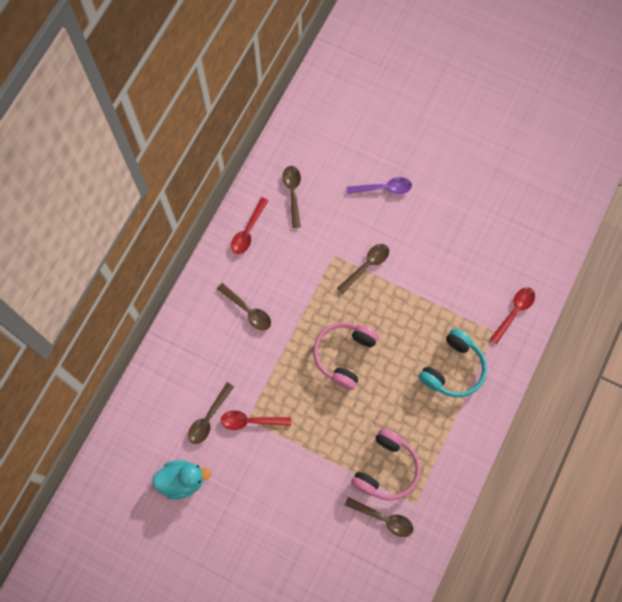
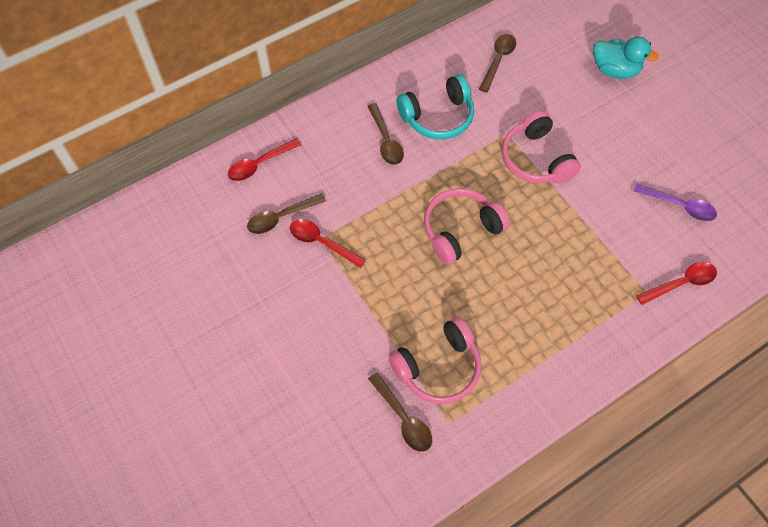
camera: 30 degrees right, 10 degrees down
turquoise duck [152,460,212,499] -> turquoise duck moved to [593,36,659,79]
red spoon [231,197,269,254] -> red spoon moved to [228,138,301,181]
brown spoon [337,244,389,294] -> pink headphones [502,110,581,183]
purple spoon [346,177,412,194] -> purple spoon moved to [633,183,717,221]
turquoise headphones [418,329,487,397] -> turquoise headphones moved to [397,74,474,140]

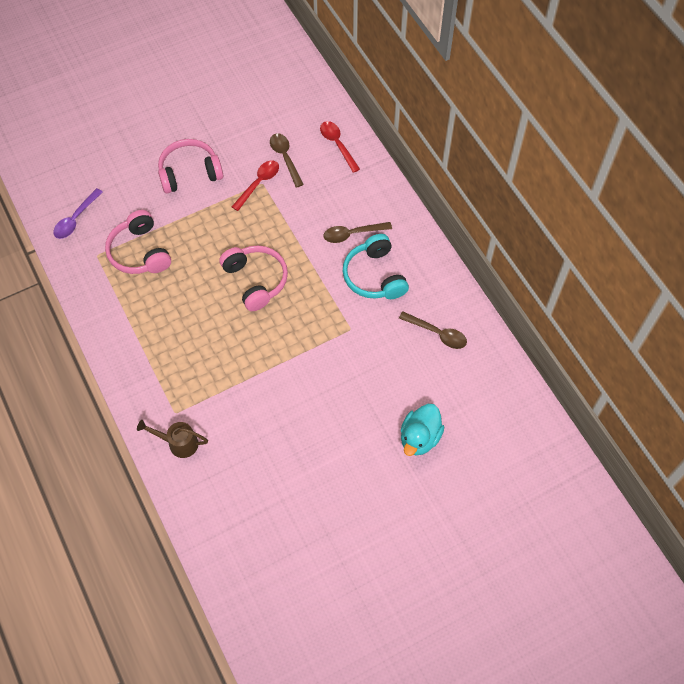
camera: 95 degrees right, 0 degrees up
brown spoon [368,372,432,452] -> none
pink headphones [502,110,581,183] -> pink headphones moved to [158,139,223,194]
purple spoon [633,183,717,221] -> purple spoon moved to [53,188,103,239]
red spoon [636,262,717,305] -> brown watering can [137,420,208,458]

